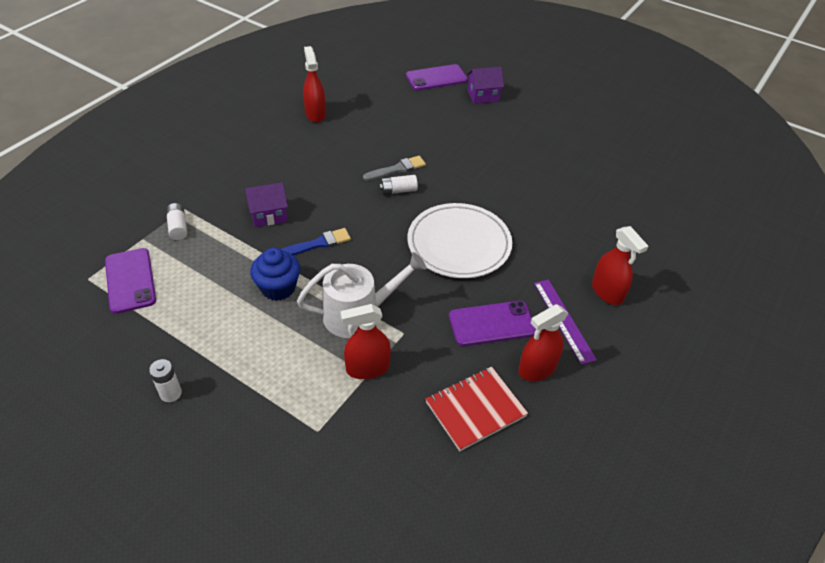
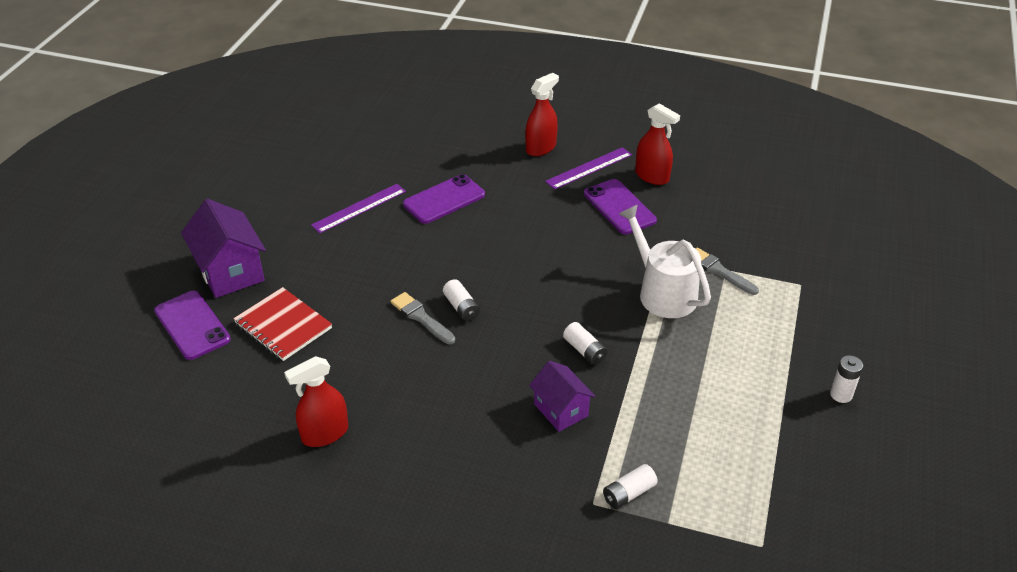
camera: 105 degrees left, 5 degrees down
purple phone [105,248,156,314] -> purple phone moved to [403,174,485,224]
blue cupcake [250,248,300,301] -> none
blue brush [280,228,351,255] -> white battery [563,322,607,365]
red spray bottle [341,304,391,379] -> grey brush [696,247,759,295]
white plate [408,203,512,278] -> none
red notebook [426,367,528,451] -> red notebook moved to [233,287,332,361]
purple house [467,67,504,104] -> purple house [181,199,266,298], size x1.58
none -> purple ruler [311,184,406,233]

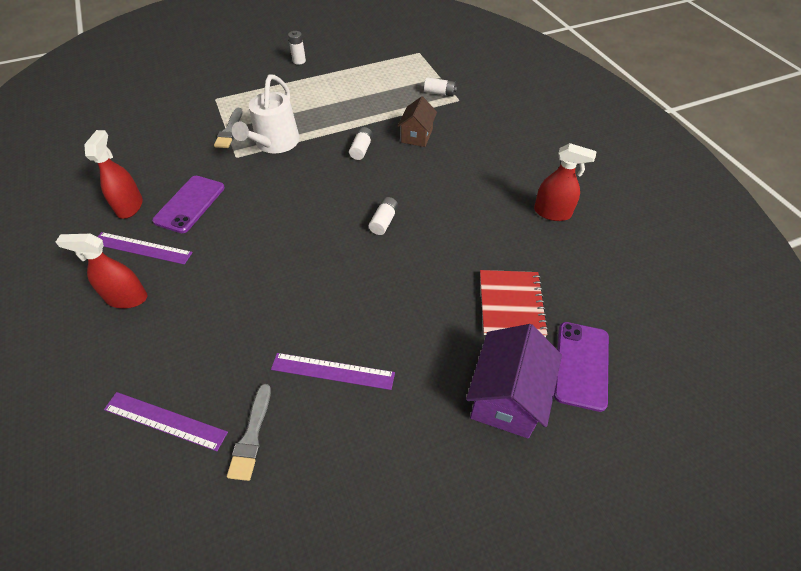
camera: 130 degrees left, 10 degrees up
grey brush [391,292,455,344] -> grey brush moved to [227,384,271,481]
purple phone [403,174,485,224] -> none
purple house [529,361,596,432] -> brown house [398,96,437,147]
none -> purple ruler [104,392,228,451]

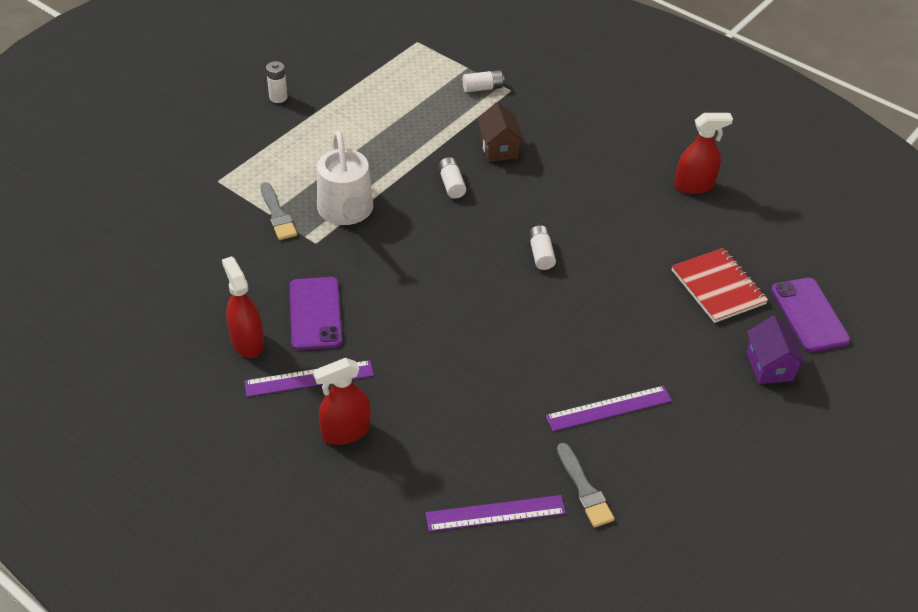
camera: 30 degrees left, 5 degrees down
purple house [466,324,562,438] -> purple house [746,316,806,384], size x0.63

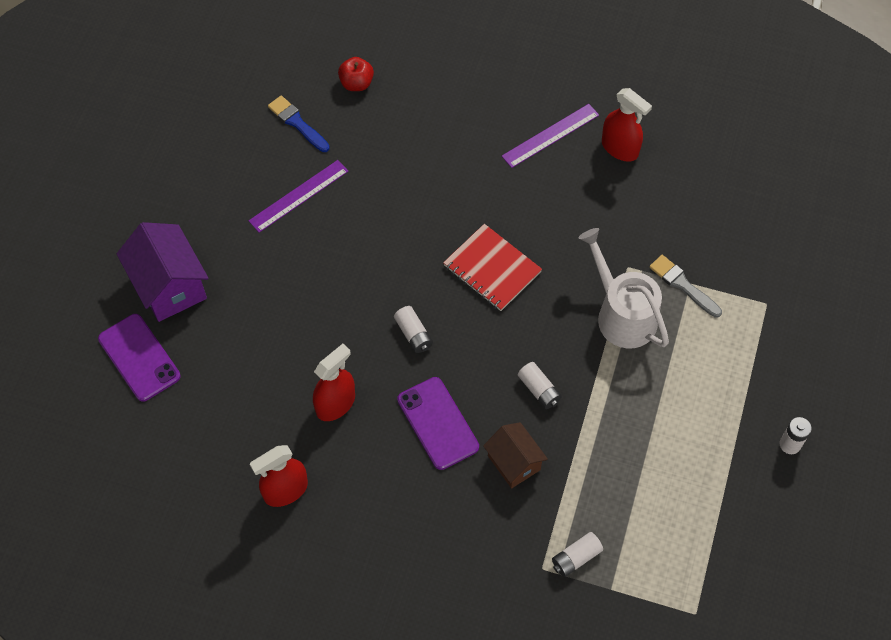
camera: 160 degrees right, 15 degrees up
purple phone [290,277,342,350] -> purple phone moved to [397,377,479,470]
red spray bottle [313,358,371,445] -> red spray bottle moved to [313,344,355,421]
purple ruler [426,495,566,532] -> red apple [338,57,374,91]
grey brush [557,443,615,527] -> blue brush [268,95,330,152]
red notebook [672,248,768,323] -> red notebook moved to [443,224,542,311]
purple house [746,316,806,384] -> purple house [117,222,209,322], size x1.58

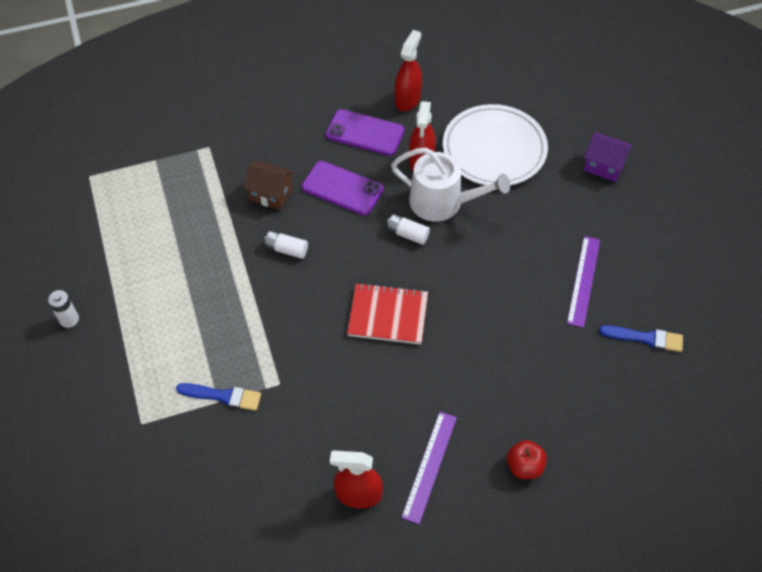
camera: 145 degrees right, 5 degrees down
purple phone [98,314,181,402] -> purple phone moved to [326,109,405,156]
purple house [117,222,209,322] -> purple house [583,132,633,182], size x0.63
red apple [338,57,374,91] -> red apple moved to [507,440,547,479]
white battery [552,532,603,577] -> none
white watering can [578,228,669,349] -> white watering can moved to [391,148,510,221]
grey brush [649,255,722,318] -> blue brush [176,383,261,411]
none -> white plate [443,104,548,185]

